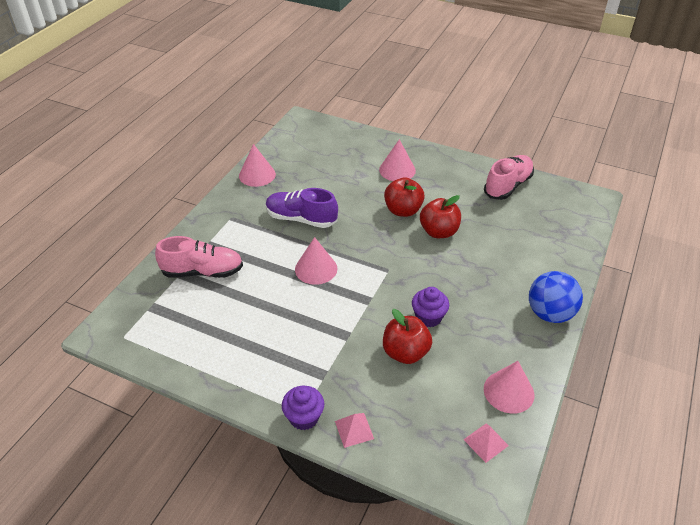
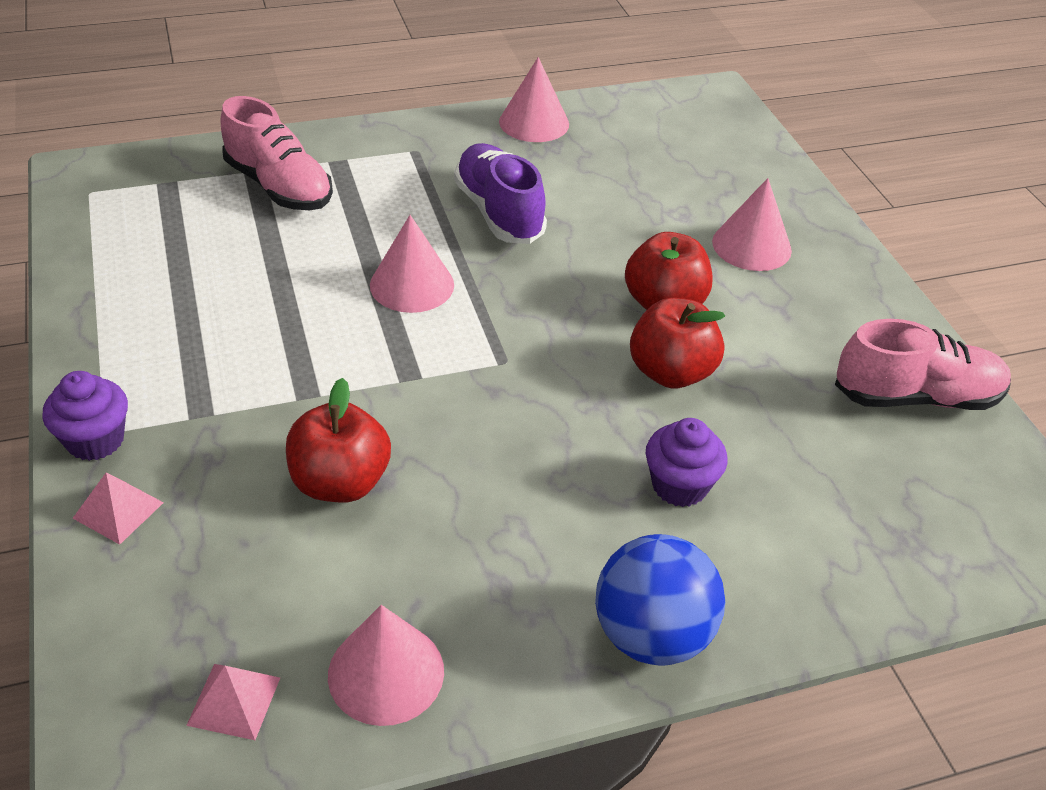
camera: 45 degrees right, 0 degrees up
purple cupcake [412,287,449,327] -> purple cupcake moved to [646,418,727,507]

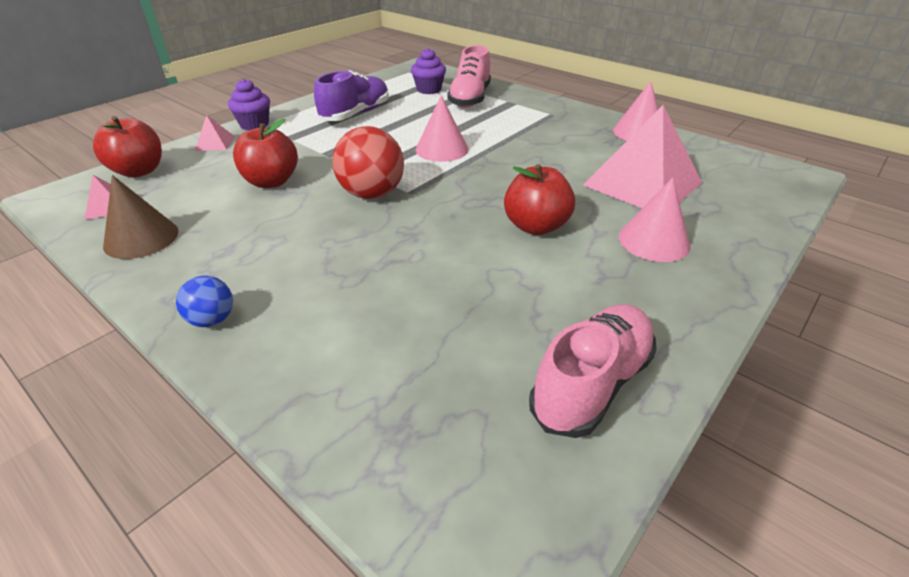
camera: 60 degrees right, 5 degrees down
pink cone [328,605,444,726] -> brown cone [103,175,178,259]
purple shoe [454,143,547,244] -> purple shoe moved to [314,70,389,121]
blue ball [595,534,725,665] -> blue ball [176,275,233,327], size x0.54
red apple [630,298,725,388] -> red apple moved to [93,116,162,178]
purple cupcake [646,418,727,507] -> purple cupcake moved to [411,48,446,94]
pink shoe [835,319,1011,410] -> pink shoe turned 105 degrees counterclockwise [529,305,657,438]
none -> red ball [332,126,404,199]
none -> pink pyramid [583,105,702,208]

